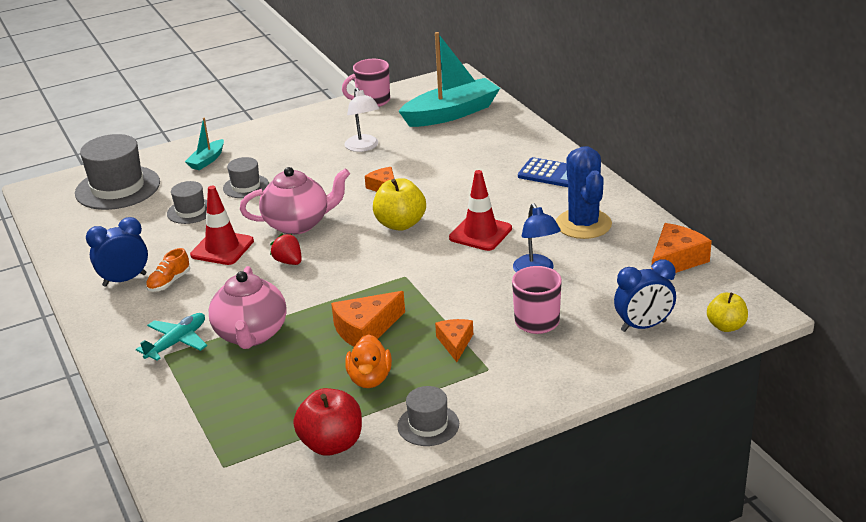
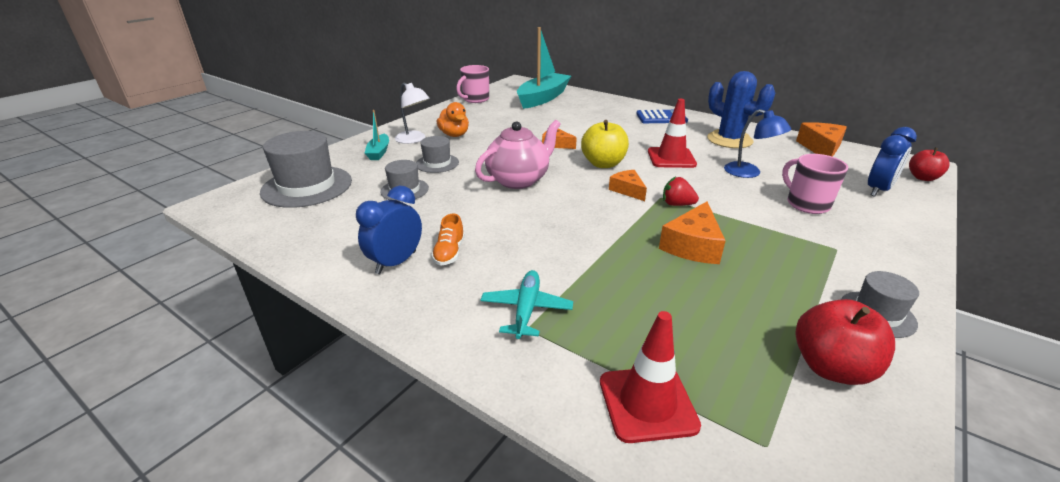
camera: 30 degrees left, 0 degrees up
red traffic cone [190,186,254,265] -> red traffic cone moved to [600,311,701,443]
pink teapot [208,266,287,349] -> none
red strawberry [270,233,302,265] -> red strawberry moved to [663,176,699,206]
white lamp [344,87,380,152] -> white lamp moved to [395,83,430,144]
orange duck [345,334,392,388] -> orange duck moved to [437,102,469,137]
orange cheese [435,319,473,362] -> orange cheese moved to [609,170,647,201]
yellow apple [707,292,748,332] -> red apple [909,148,950,181]

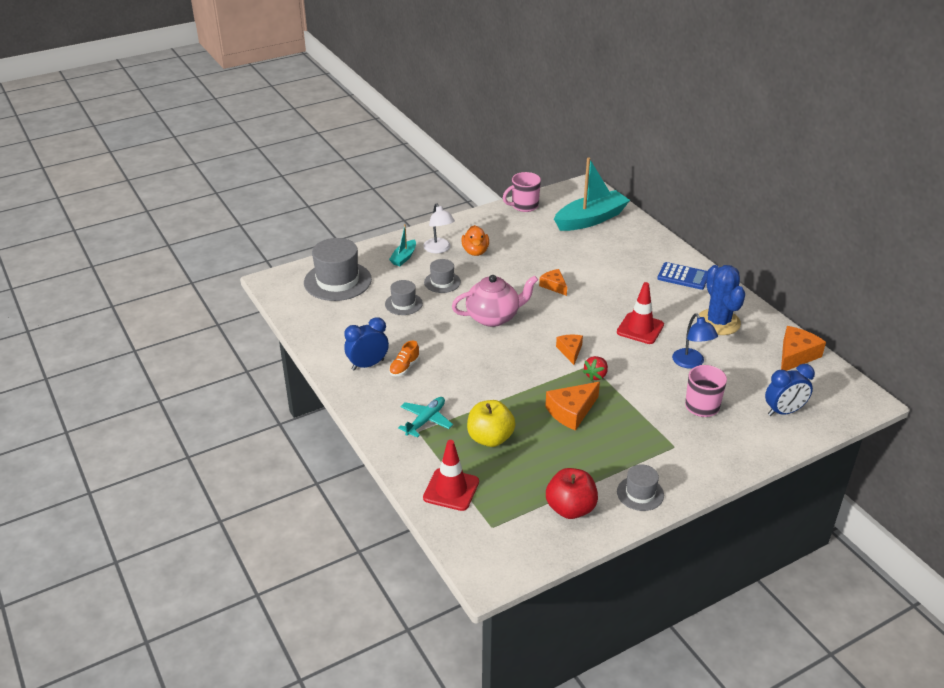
camera: 25 degrees right, 5 degrees up
yellow apple [581,120,629,168] -> yellow apple moved to [467,400,516,447]
red strawberry [663,176,699,206] -> red strawberry turned 105 degrees counterclockwise [583,356,608,381]
red apple [909,148,950,181] -> none

